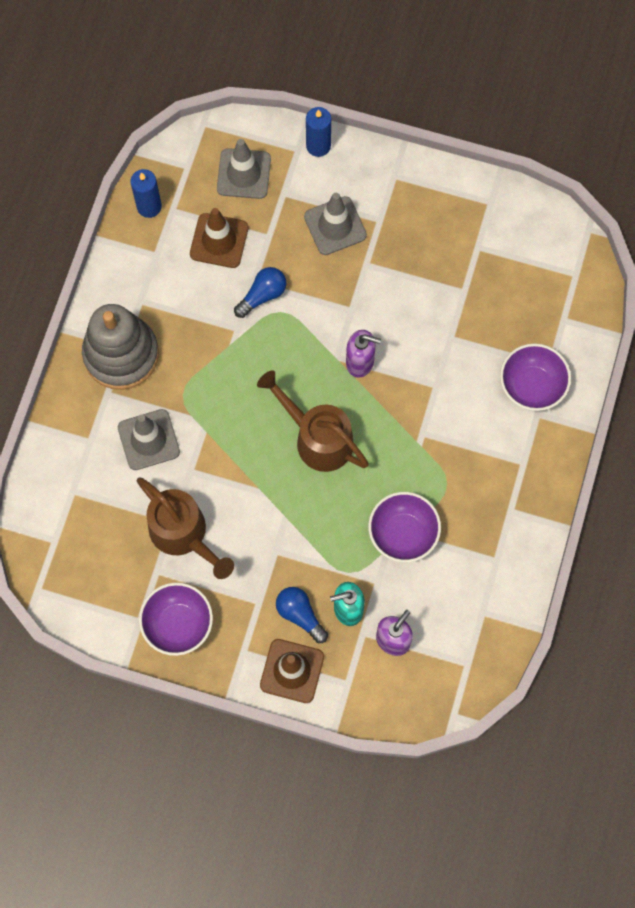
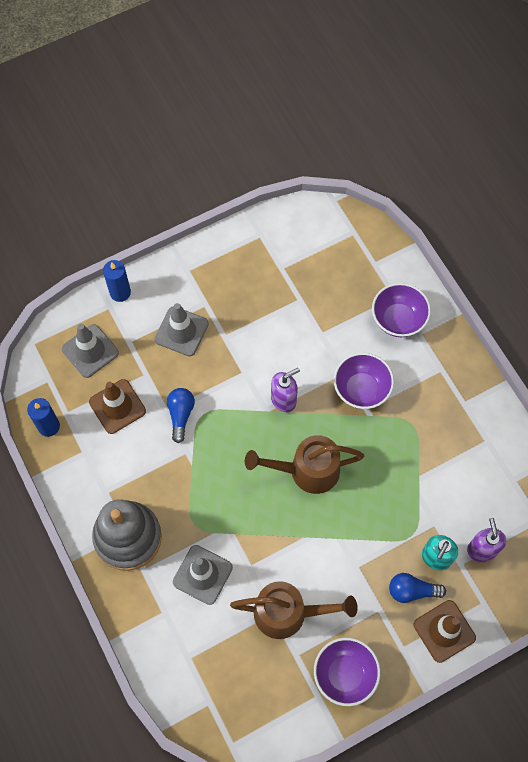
camera: 45 degrees left, 5 degrees down
purple bowl [368,492,441,562] -> purple bowl moved to [334,353,394,409]

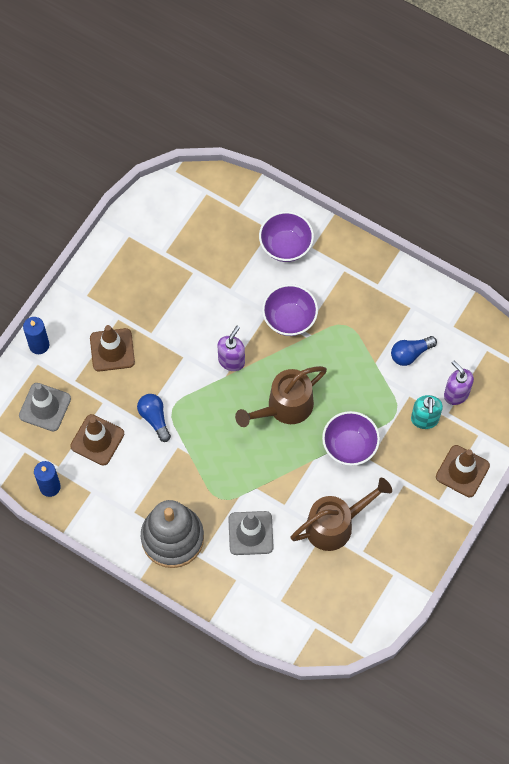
camera: 30 degrees left, 0 degrees up
grey traffic cone [155,303,209,356] -> brown traffic cone [90,325,135,372]
purple bowl [314,638,380,706] -> purple bowl moved to [322,411,380,466]
blue light bulb [389,573,446,603] -> blue light bulb moved to [391,336,437,366]

